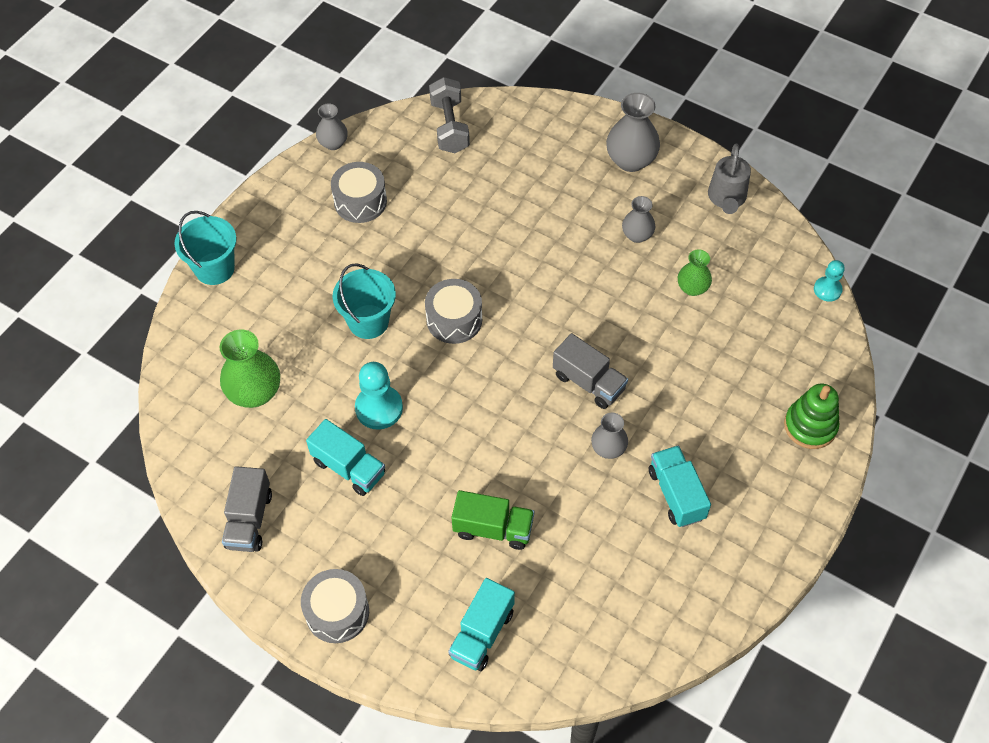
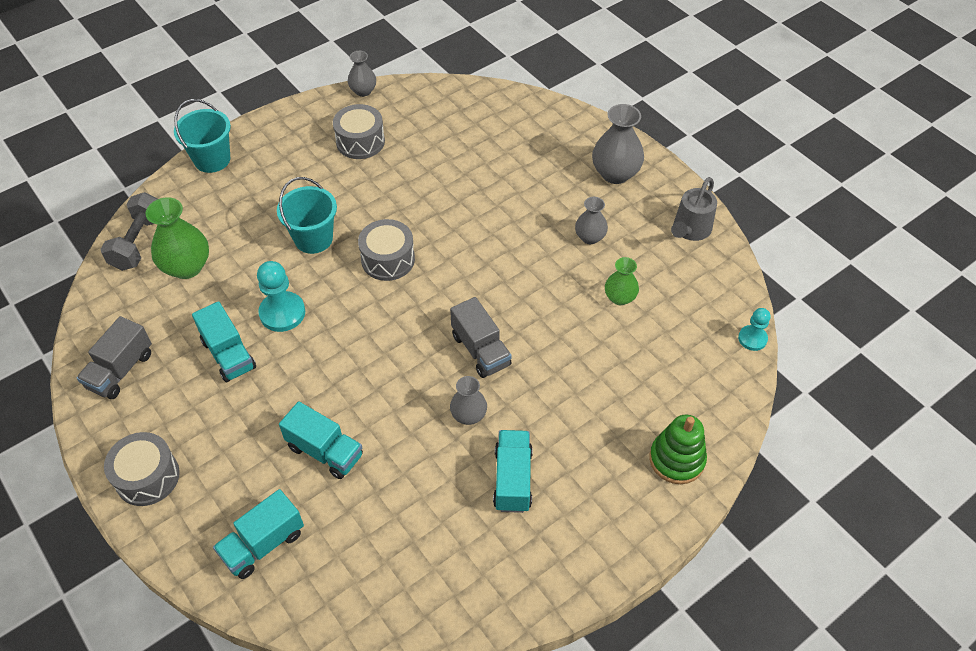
camera: 20 degrees right, 5 degrees down
grey dumbbell [429,77,470,153] -> grey dumbbell moved to [100,192,158,271]
green truck [451,490,534,550] -> turquoise truck [279,401,363,479]

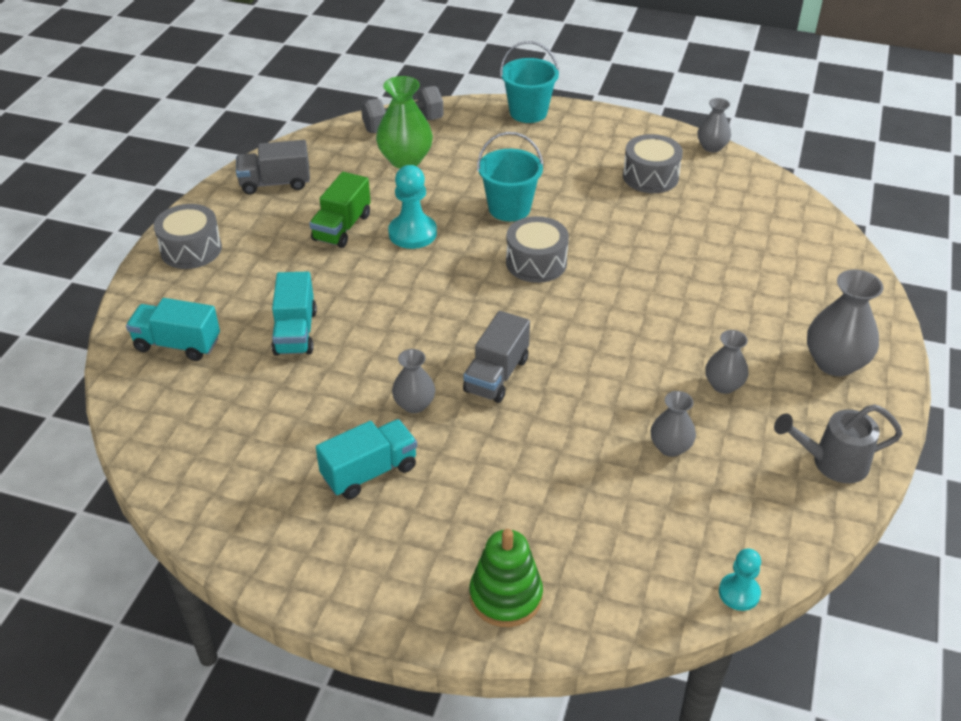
camera: 55 degrees right, 10 degrees down
turquoise truck [192,301,256,382] -> green truck [309,172,371,248]
green vase [605,257,639,305] -> grey vase [651,391,696,457]

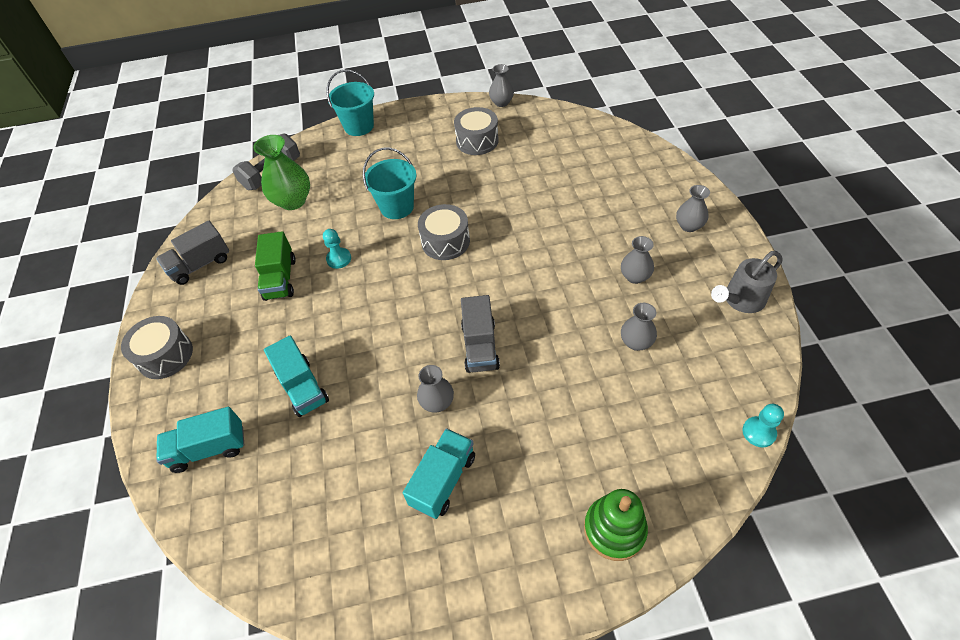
camera: 25 degrees left, 10 degrees up
turquoise pawn [388,165,437,249] -> turquoise pawn [323,229,351,269], size x0.61
grey vase [807,270,883,376] -> grey vase [676,185,710,232], size x0.60

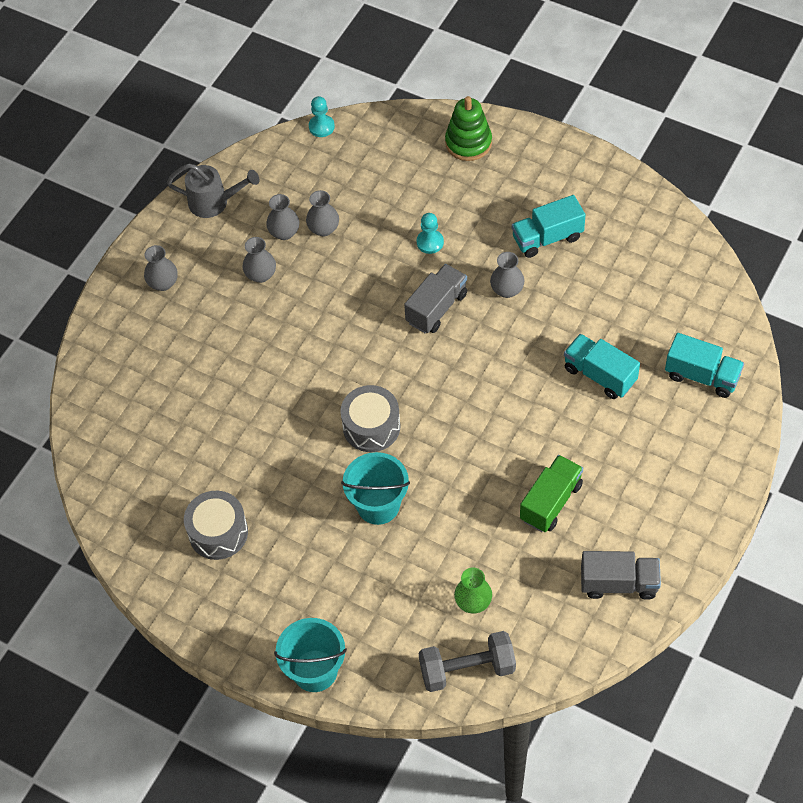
camera: 140 degrees left, 5 degrees up
grey drum [121,316,193,379] -> none
green vase [253,135,310,210] -> green vase [454,567,492,614], size x0.60
turquoise truck [264,335,329,417] -> turquoise truck turned 60 degrees counterclockwise [564,334,640,399]
turquoise pawn [323,229,351,269] -> turquoise pawn moved to [417,213,444,254]
grey vase [489,64,514,107] -> grey vase moved to [266,194,299,240]

